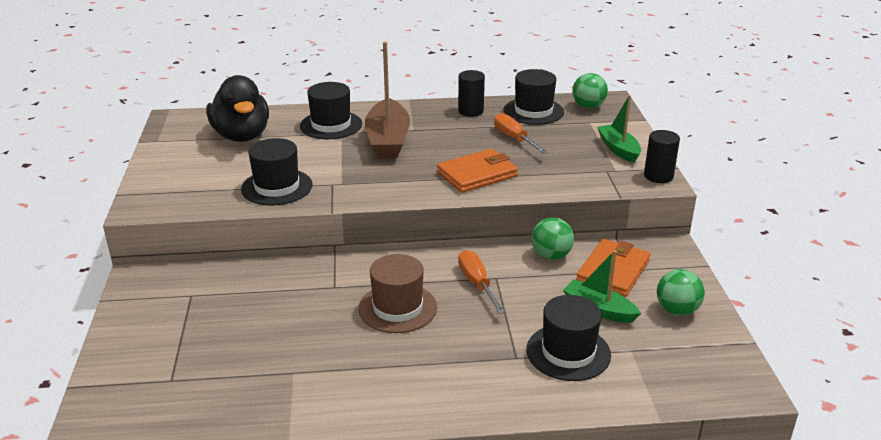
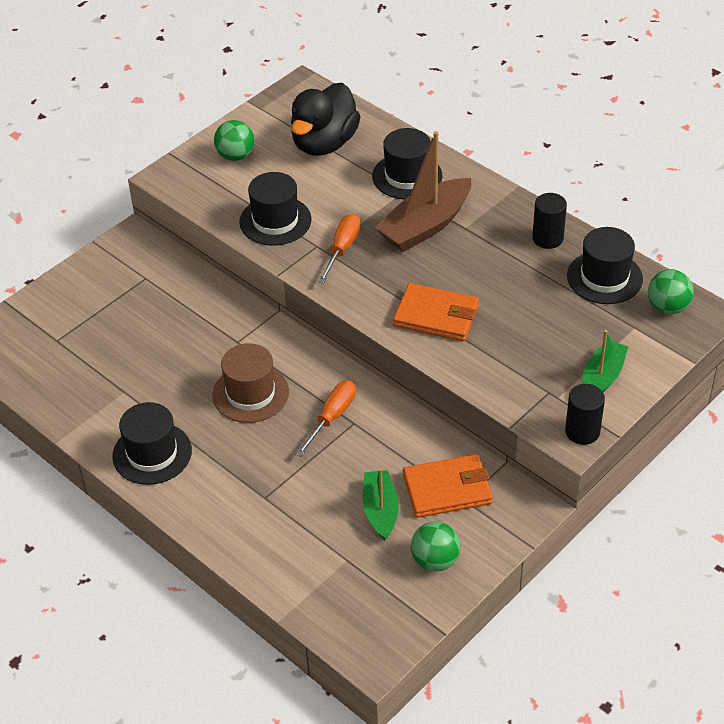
camera: 50 degrees right, 15 degrees up
orange screwdriver [494,113,548,154] -> orange screwdriver moved to [318,214,361,284]
black hat [526,295,611,381] -> black hat moved to [112,402,192,485]
green ball [531,217,574,260] -> green ball moved to [214,120,254,161]

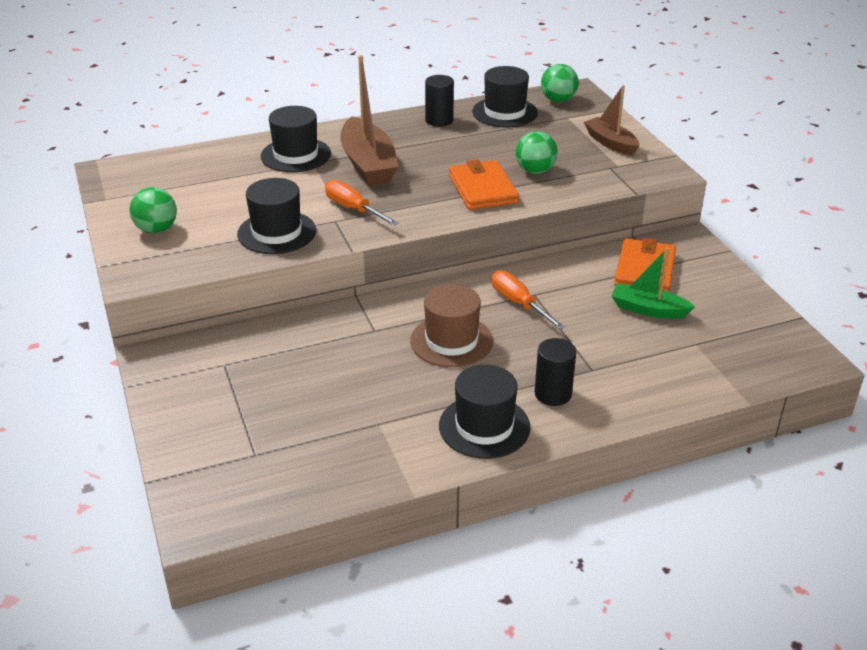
camera: 65 degrees left, 10 degrees down
black duck [291,83,361,156] -> none
orange wallet [393,283,479,341] -> orange wallet turned 60 degrees counterclockwise [449,159,519,210]
green ball [411,522,460,571] -> green ball moved to [516,131,558,174]
black cylinder [565,384,605,445] -> black cylinder moved to [535,338,576,406]
green boat [582,330,628,392] -> brown boat [584,85,639,156]

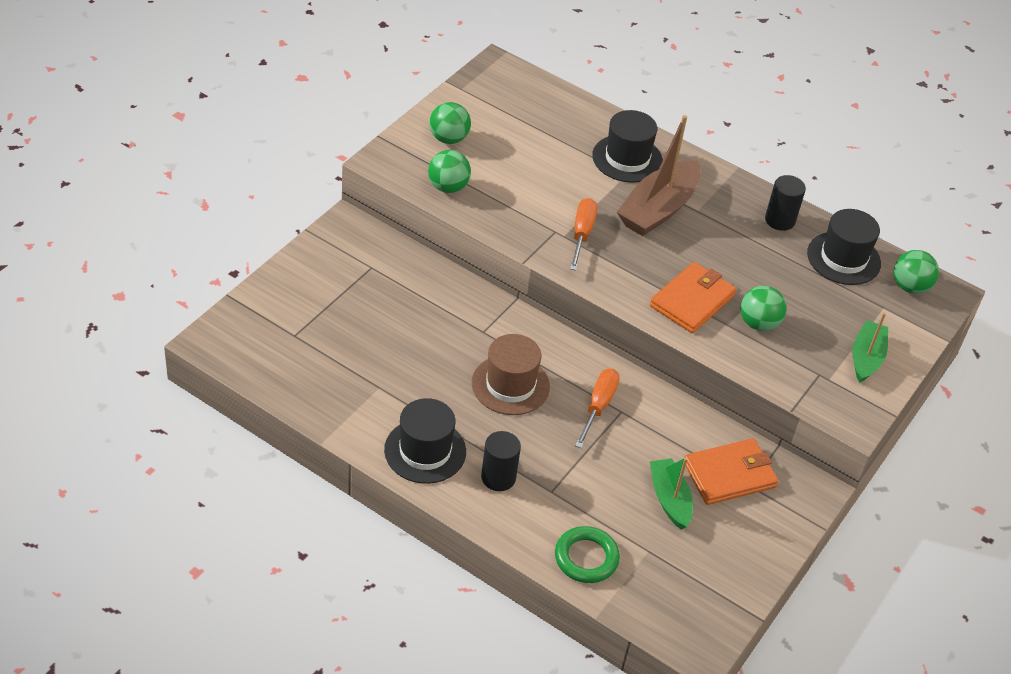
camera: 50 degrees right, 10 degrees up
black hat [237,178,316,254] -> none
brown boat [584,85,639,156] -> green boat [852,312,888,383]
none -> green ball [428,150,471,193]
none -> green ring [555,526,620,583]

